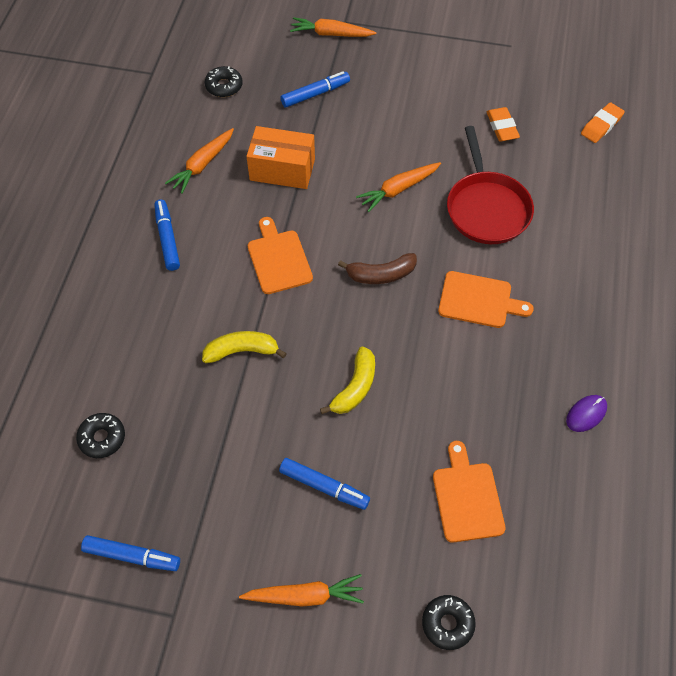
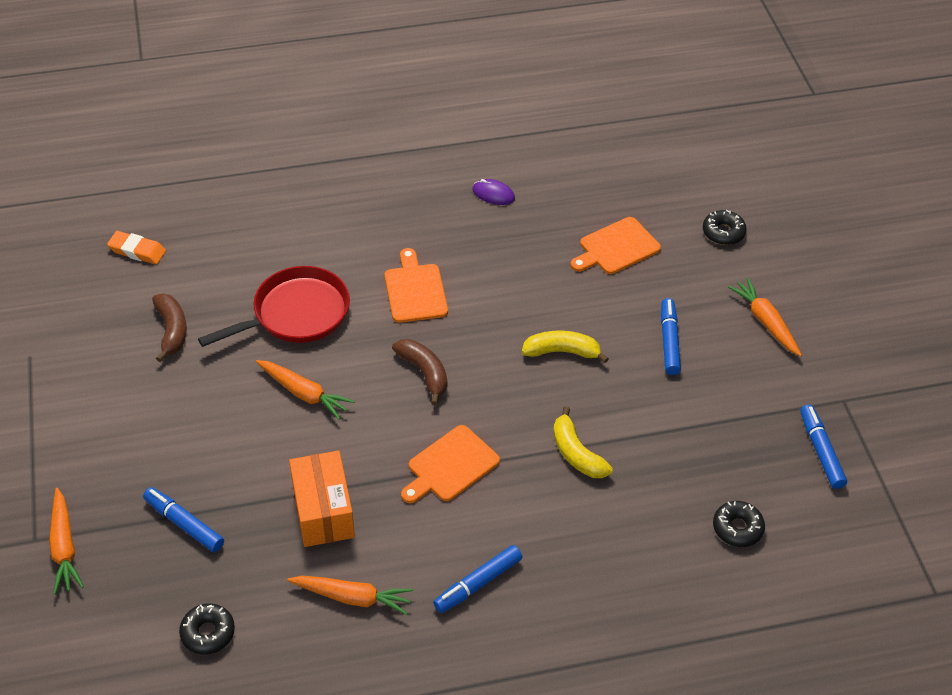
camera: 115 degrees left, 10 degrees down
orange eraser [486,107,520,141] -> brown banana [152,294,187,362]

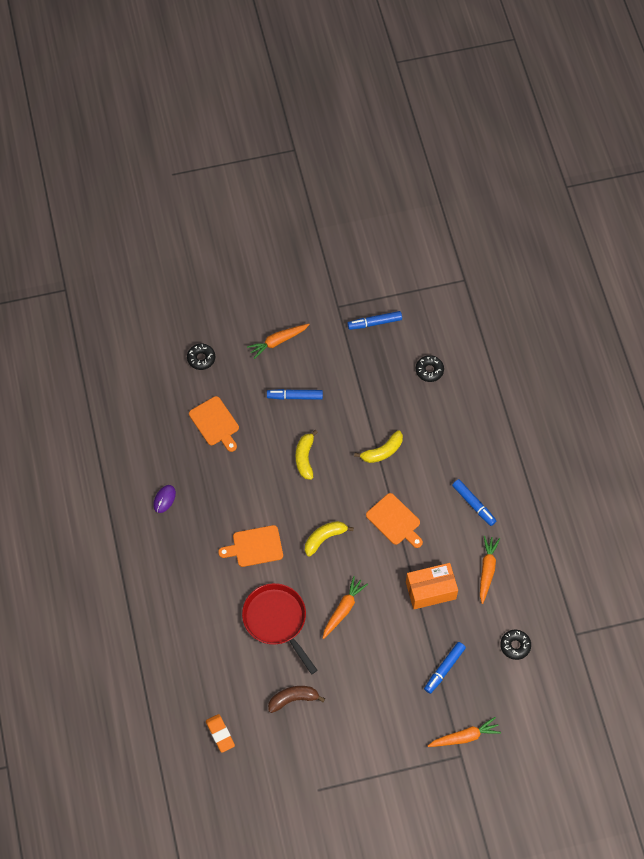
camera: 90 degrees left, 15 degrees up
orange eraser [107,231,166,264] -> orange eraser turned 45 degrees counterclockwise [206,714,235,753]
brown banana [392,339,447,405] -> yellow banana [305,521,354,557]

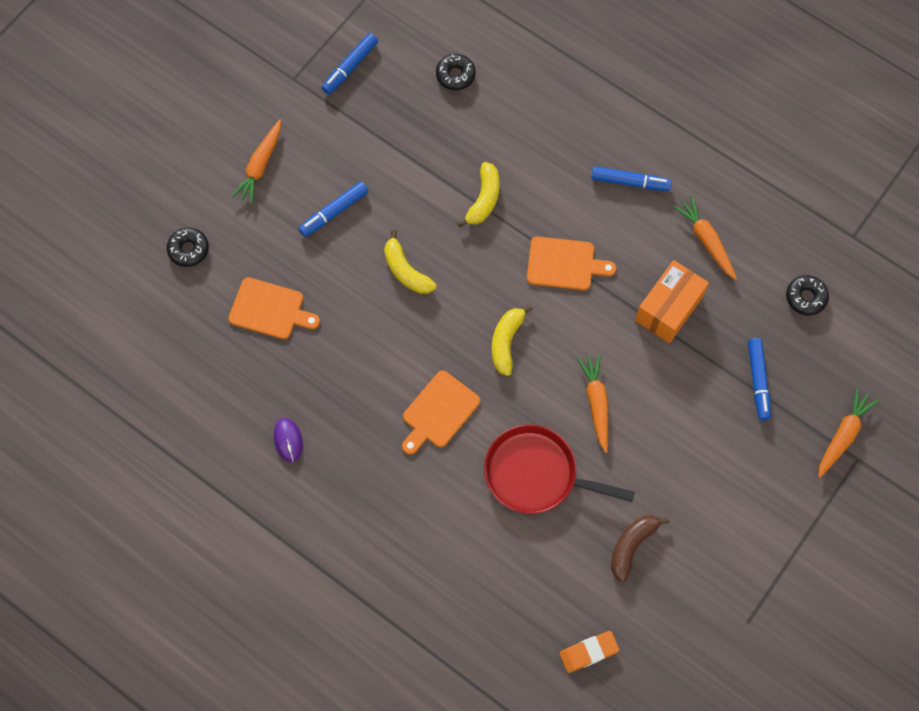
camera: 40 degrees left, 5 degrees up
orange eraser [206,714,235,753] -> orange eraser turned 45 degrees counterclockwise [559,631,619,673]

